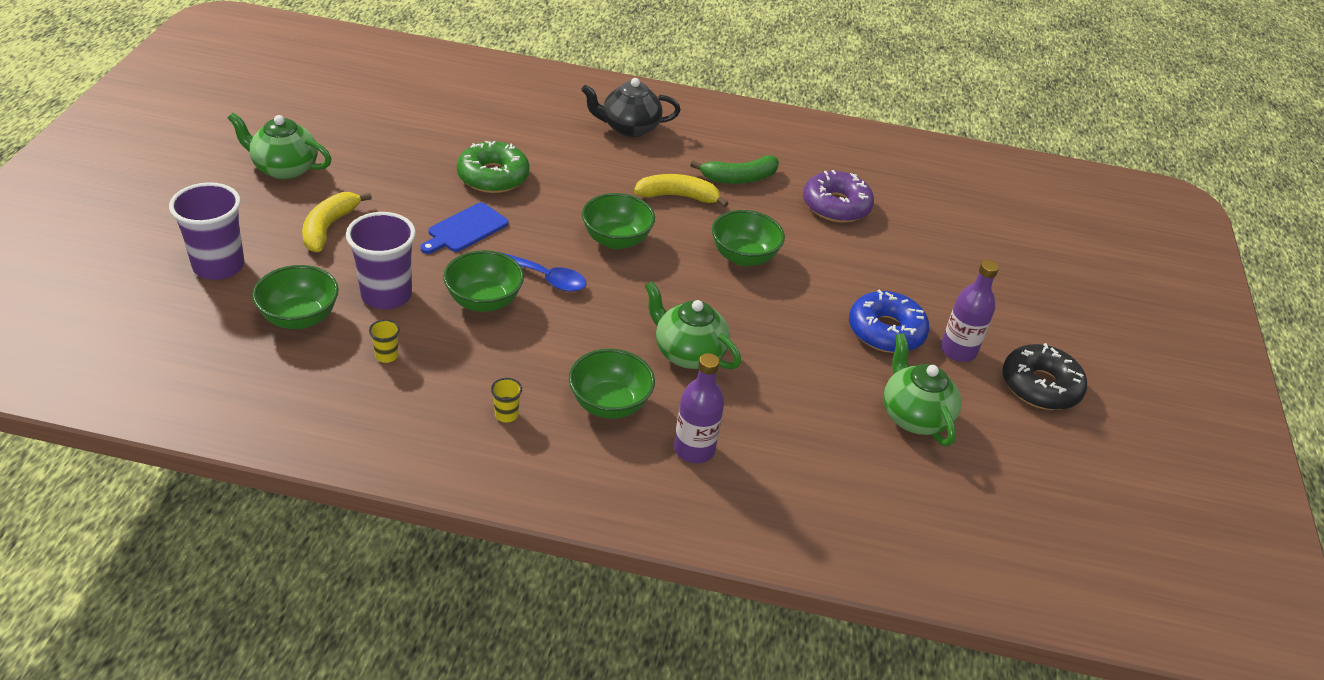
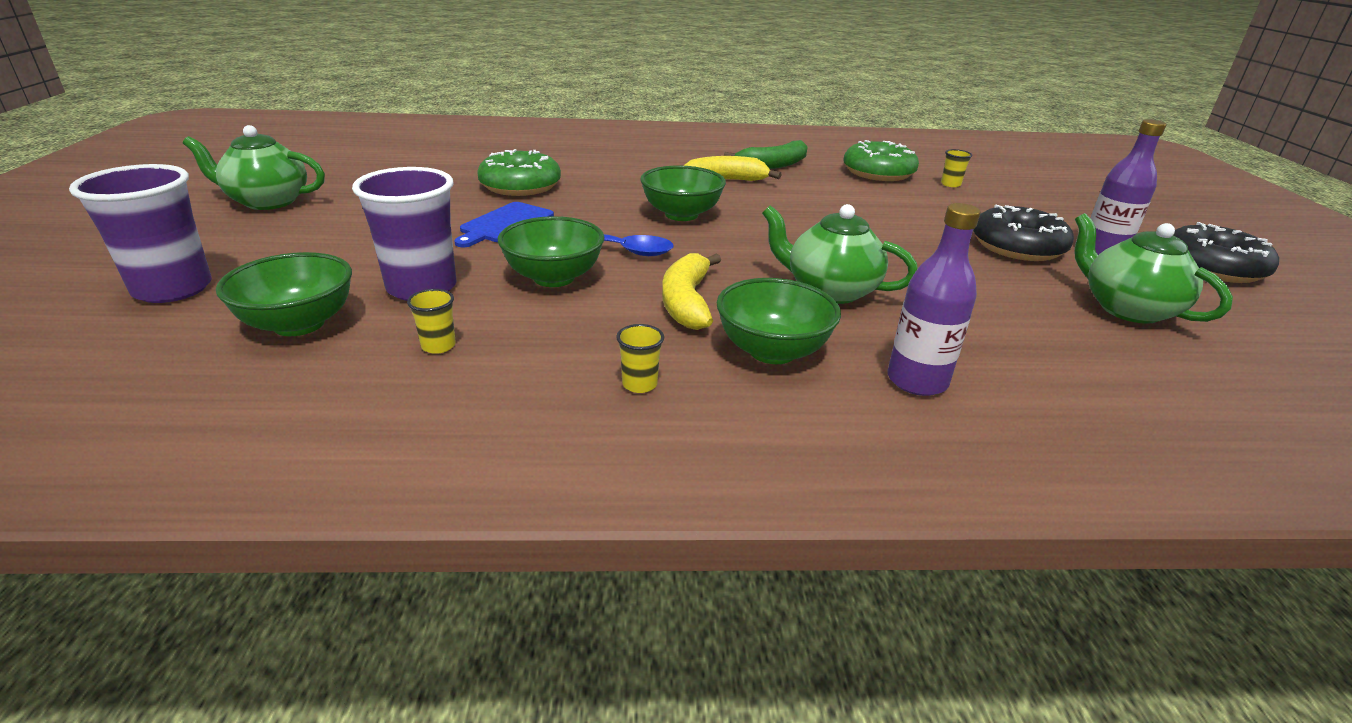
camera: 10 degrees left, 10 degrees down
yellow banana [302,192,372,252] -> yellow banana moved to [662,253,721,330]
black teapot [581,78,681,137] -> none
green bowl [712,210,785,266] -> none
purple donut [803,170,874,223] -> green donut [843,140,919,181]
blue donut [849,289,930,353] -> black donut [973,205,1074,261]
none -> yellow cup [941,149,972,187]

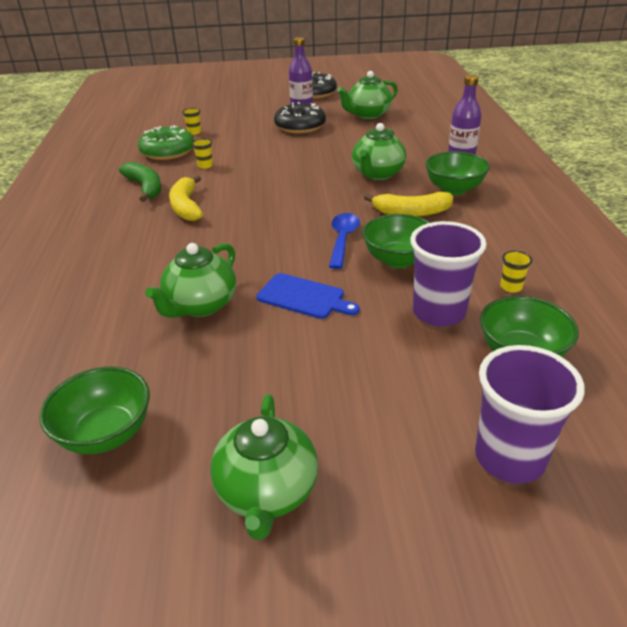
camera: 90 degrees left, 5 degrees up
green donut [478,149,561,196] -> green teapot [145,243,236,318]
yellow cup [616,324,664,393] -> yellow cup moved to [192,139,213,169]
green bowl [640,165,726,221] -> green bowl moved to [39,367,150,454]

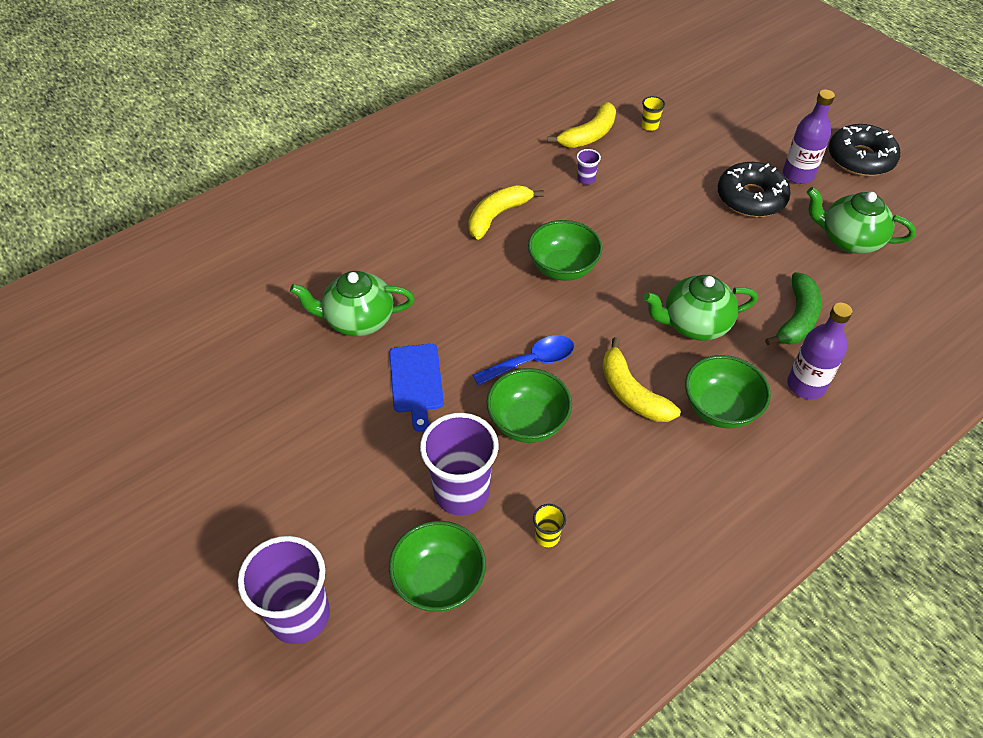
camera: 55 degrees right, 15 degrees up
green bowl [39,367,150,454] -> green bowl moved to [528,220,603,281]
green banana [119,162,161,202] -> green banana moved to [765,272,821,345]
green donut [138,125,194,160] -> yellow banana [547,102,616,148]
yellow cup [192,139,213,169] -> purple cup [577,149,601,185]
green teapot [211,394,318,540] -> none

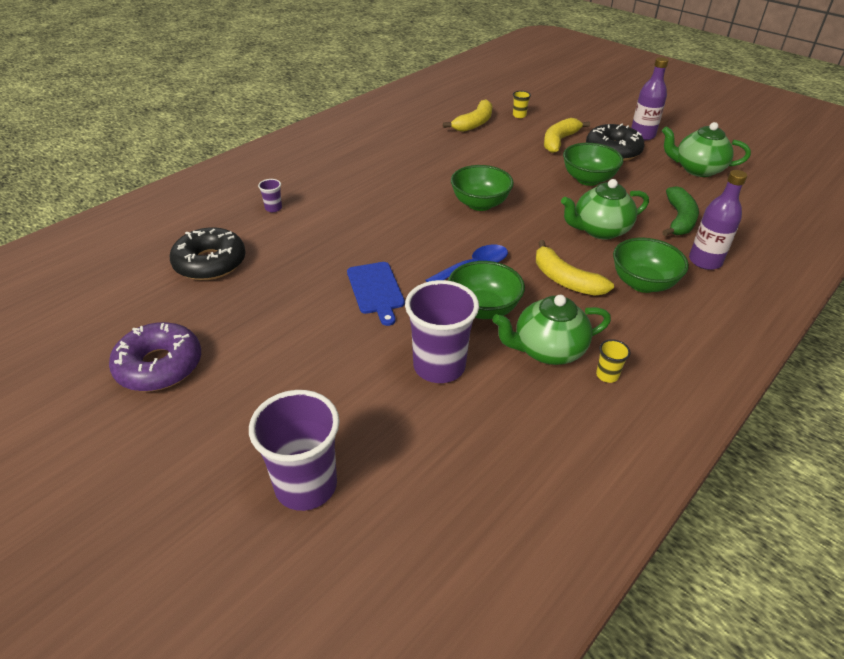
camera: 10 degrees left, 10 degrees down
green teapot [290,271,415,336] -> green teapot moved to [492,295,611,365]
green bowl [389,521,486,612] -> green bowl moved to [563,143,623,186]
yellow banana [468,185,544,240] -> yellow banana moved to [544,118,590,153]
yellow cup [533,504,566,547] -> yellow cup moved to [596,339,631,383]
purple cup [577,149,601,185] -> purple cup moved to [258,179,282,212]
black donut [828,124,900,176] -> black donut moved to [170,227,246,280]
none -> purple donut [109,322,201,392]

